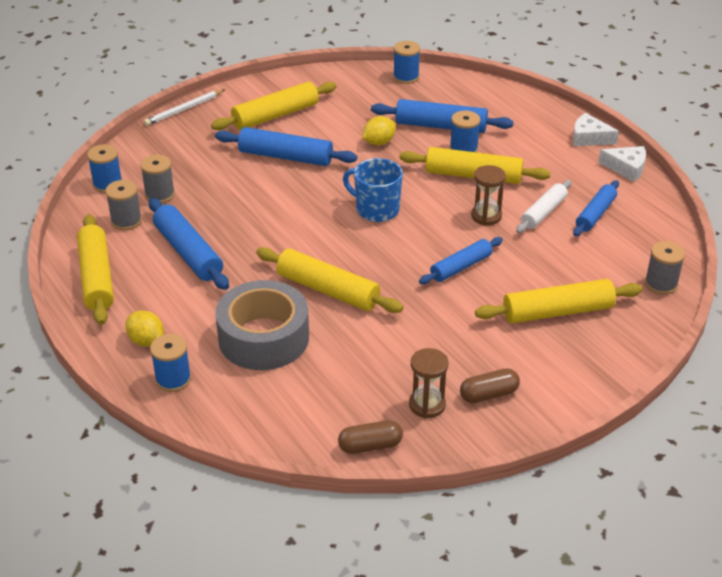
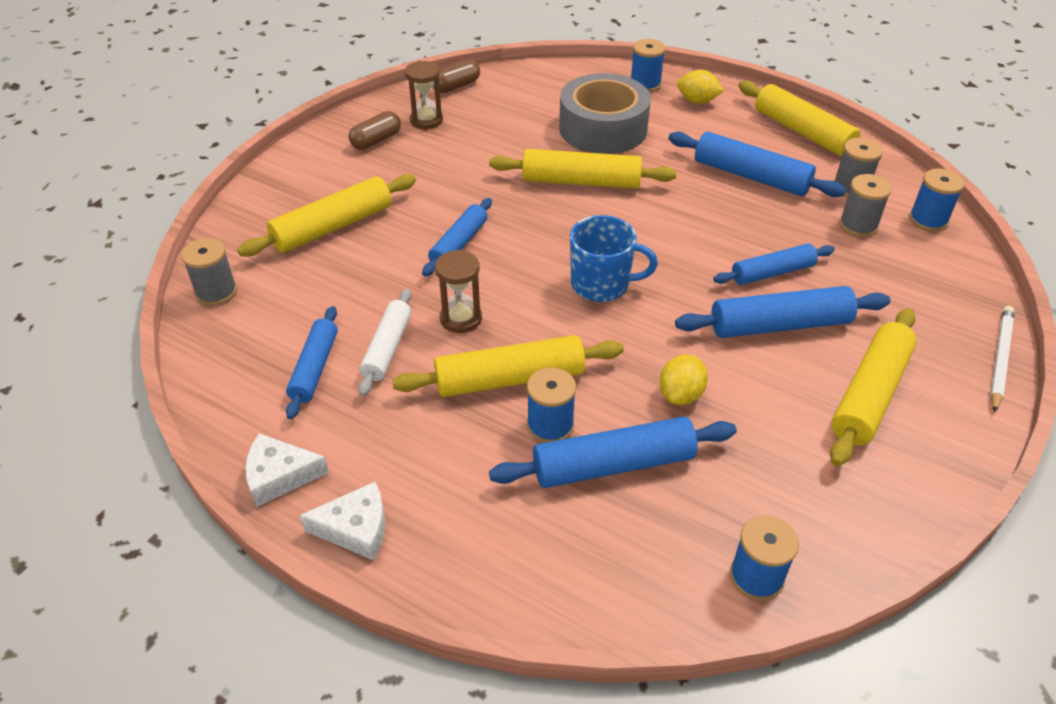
camera: 155 degrees right, 5 degrees up
none -> blue rolling pin [713,244,835,285]

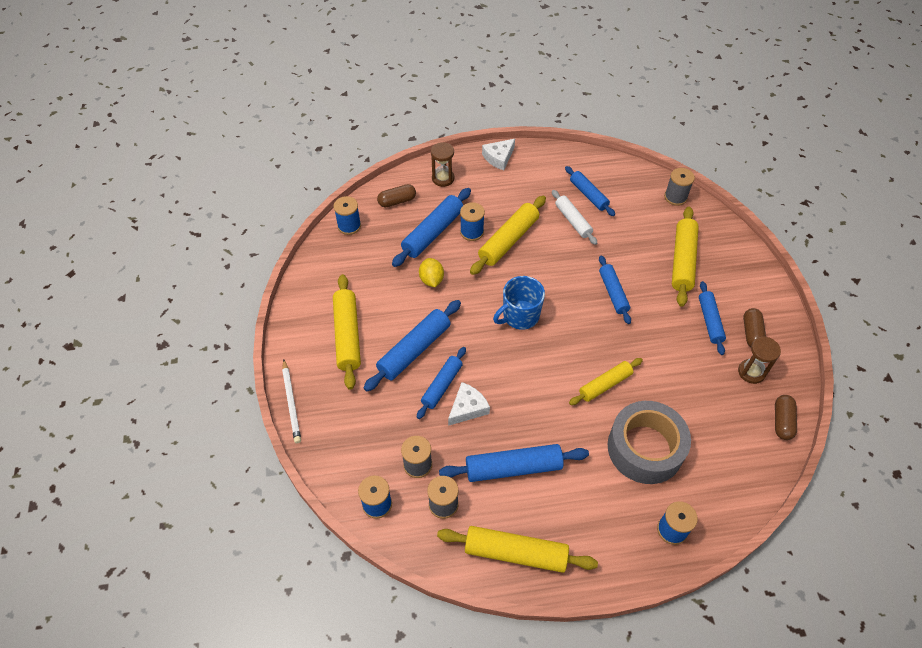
camera: 140 degrees right, 10 degrees up
white cheese [245,433,329,507] -> white cheese moved to [448,382,490,426]
brown hourglass [435,250,482,333] -> brown hourglass moved to [431,142,454,187]
yellow rolling pin [489,149,676,189] -> yellow rolling pin [569,358,643,405], size x0.65
yellow lemon [677,70,724,104] -> none
none -> brown capsule [377,184,416,207]
none -> blue rolling pin [699,281,726,355]

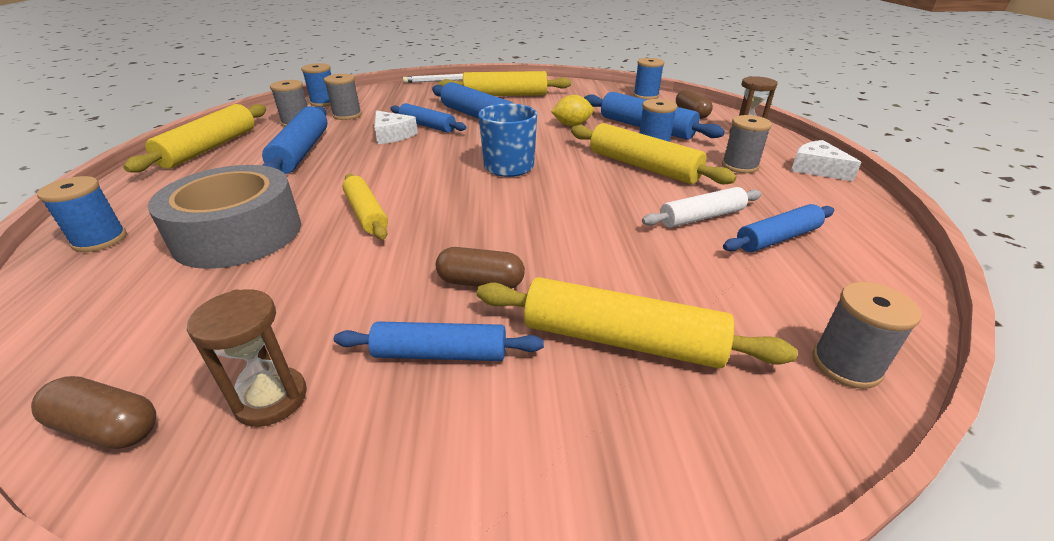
camera: 95 degrees right, 20 degrees down
blue rolling pin [599,255,631,324] -> none
brown capsule [743,308,766,347] -> brown capsule moved to [436,247,525,289]
none -> grey spool [722,115,772,173]

